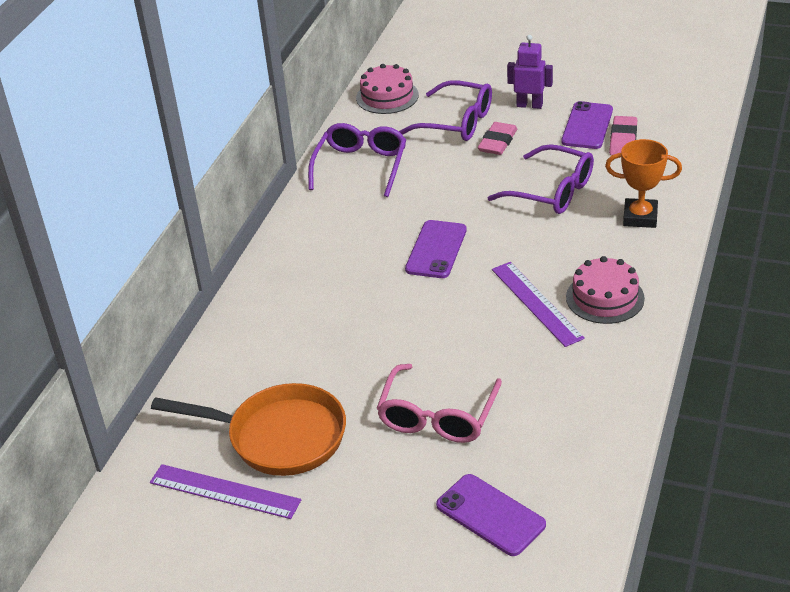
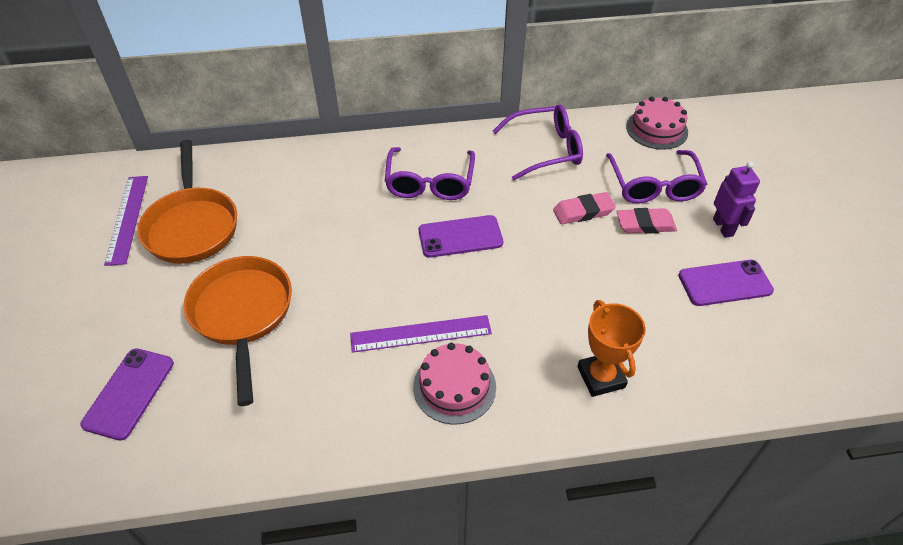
camera: 60 degrees right, 10 degrees up
pink glasses [376,364,502,443] -> orange pan [184,256,292,406]
purple glasses [487,144,594,214] -> purple glasses moved to [385,147,475,200]
purple ruler [492,262,585,347] -> purple ruler turned 45 degrees clockwise [350,315,492,353]
pink eraser [609,116,637,156] -> pink eraser moved to [553,192,616,224]

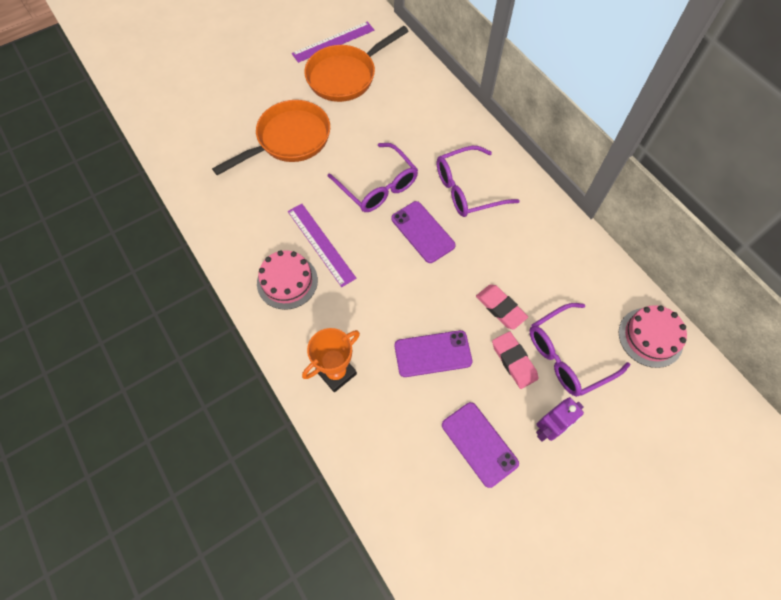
camera: 65 degrees right, 15 degrees up
purple phone [81,348,174,441] -> purple phone moved to [395,330,472,377]
purple glasses [493,104,583,180] -> purple glasses moved to [328,143,418,212]

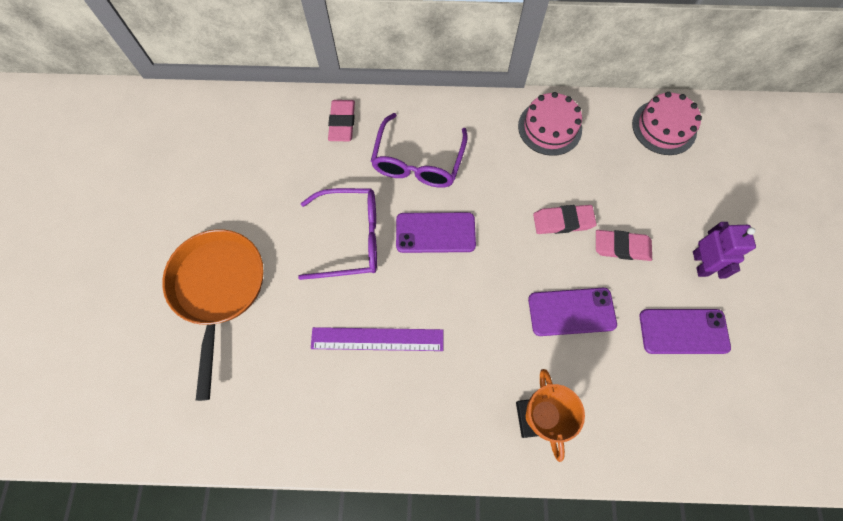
camera: 55 degrees left, 5 degrees up
pink cake [257,250,318,310] -> pink cake moved to [518,92,582,156]
purple ruler [292,21,374,63] -> none
orange pan [304,26,409,102] -> none
purple phone [395,330,472,377] -> purple phone turned 60 degrees clockwise [528,288,617,336]
purple glasses [530,303,630,397] -> none
none -> pink eraser [328,100,355,141]

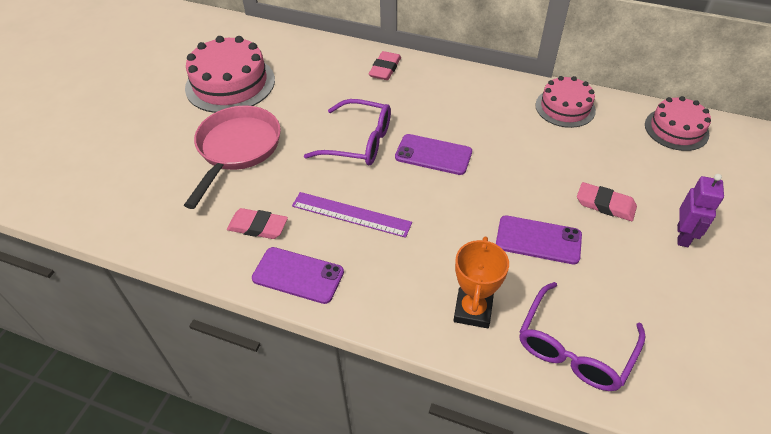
camera: 20 degrees right, 20 degrees down
orange pan [162,229,264,401] -> pink pan [184,106,281,209]
purple glasses [371,113,468,188] -> purple glasses moved to [519,282,646,391]
pink eraser [533,205,597,234] -> pink eraser moved to [227,208,288,239]
purple phone [639,309,731,354] -> purple phone moved to [252,247,344,304]
none -> pink cake [185,36,275,113]

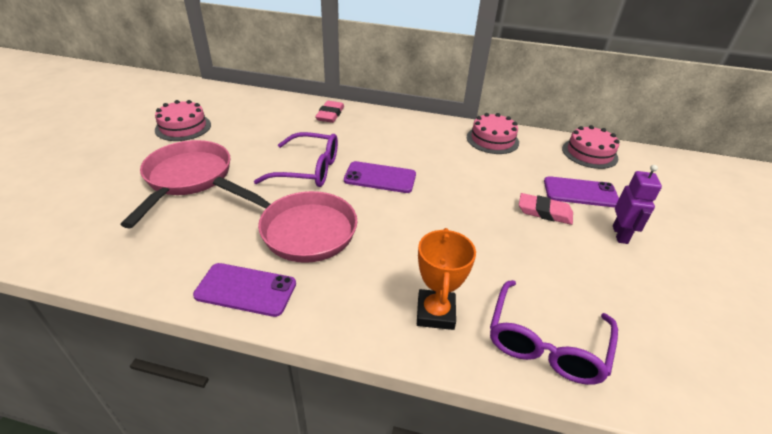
camera: 10 degrees left, 10 degrees down
pink cake [185,36,275,113] -> pink cake [155,100,211,141], size x0.63
pink eraser [227,208,288,239] -> none
purple ruler [292,192,412,238] -> pink pan [213,177,357,263]
purple phone [496,215,582,264] -> purple phone moved to [544,176,619,208]

